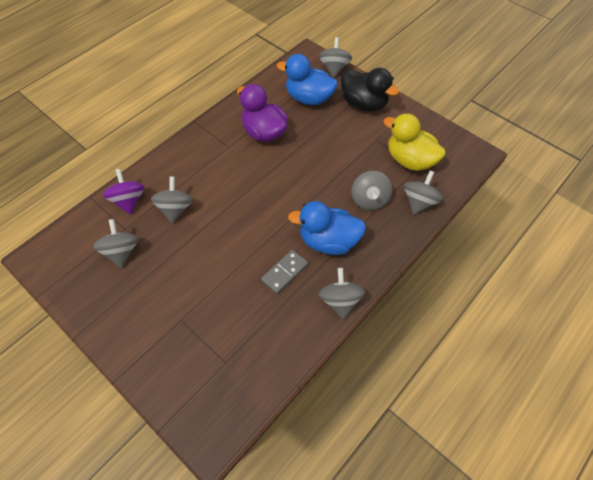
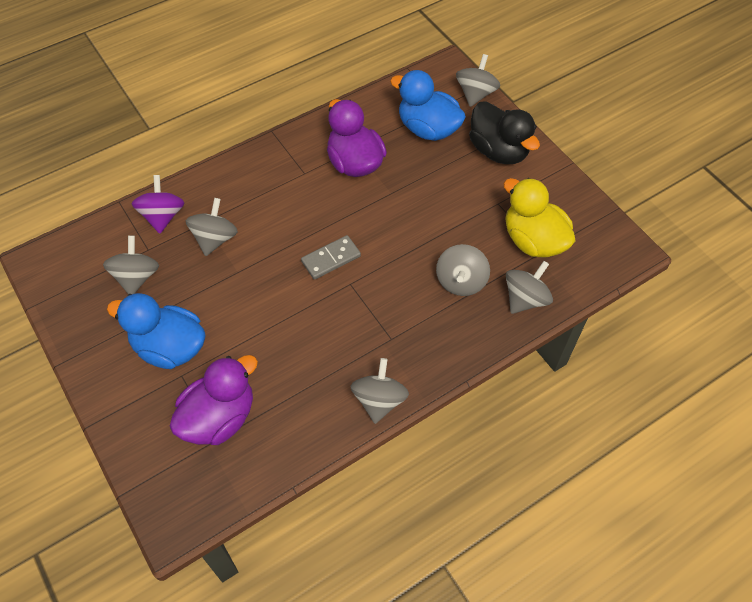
camera: 15 degrees right, 0 degrees up
grey domino [261,250,308,294] -> grey domino moved to [301,235,361,280]
blue duck [288,201,366,255] -> blue duck moved to [107,293,205,369]
none -> purple duck [170,355,258,445]

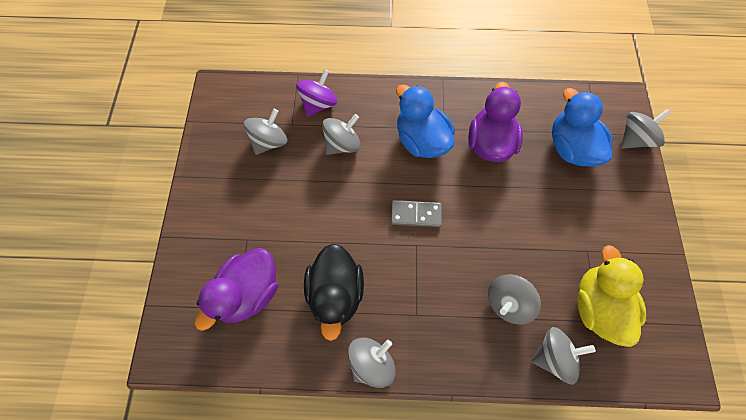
camera: 35 degrees right, 10 degrees up
blue duck [107,293,205,369] -> blue duck moved to [396,84,455,158]
purple duck [170,355,258,445] -> purple duck turned 135 degrees clockwise [195,248,278,331]
black duck [469,101,540,164] -> black duck moved to [304,244,364,341]

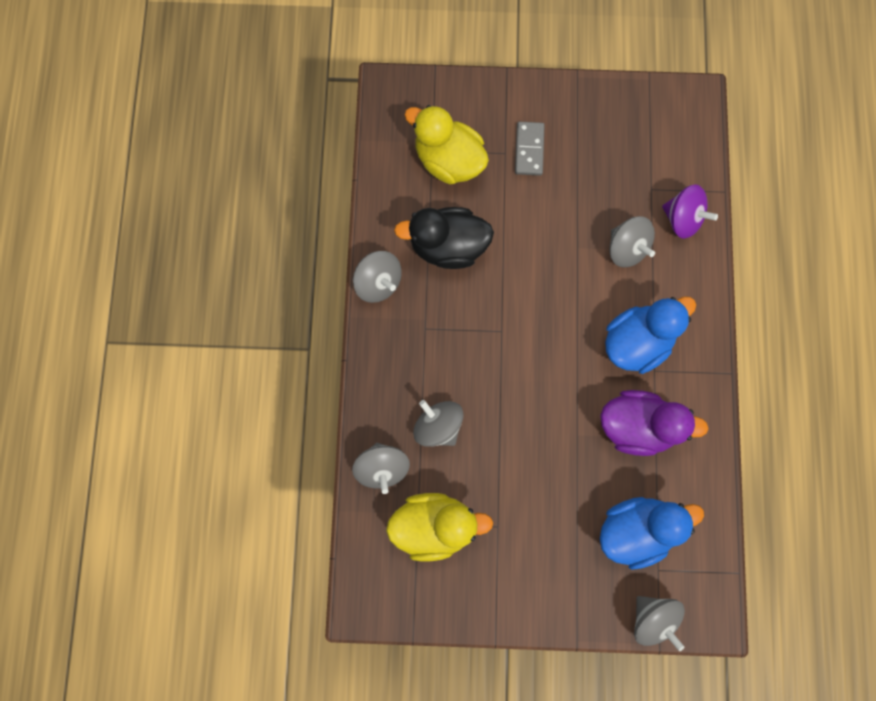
camera: 90 degrees right, 10 degrees up
purple duck [195,248,278,331] -> yellow duck [405,105,489,185]
grey spinning top [244,109,287,155] -> none
grey domino [391,200,442,227] -> grey domino moved to [515,121,545,176]

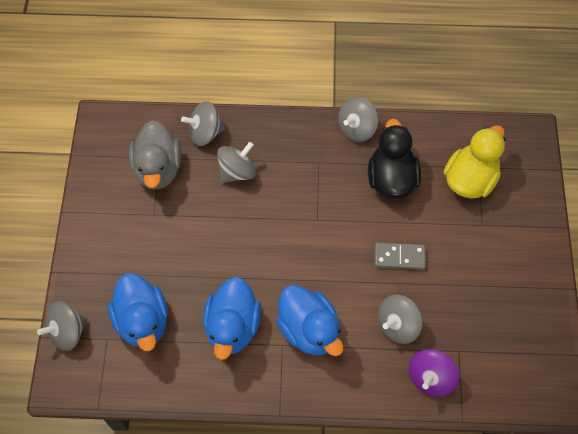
camera: 90 degrees right, 15 degrees down
yellow duck [386,493,493,561] -> grey duck [129,120,181,190]
grey domino [515,121,545,176] -> grey domino moved to [374,243,426,270]
purple duck [600,390,709,456] -> blue duck [203,277,261,360]

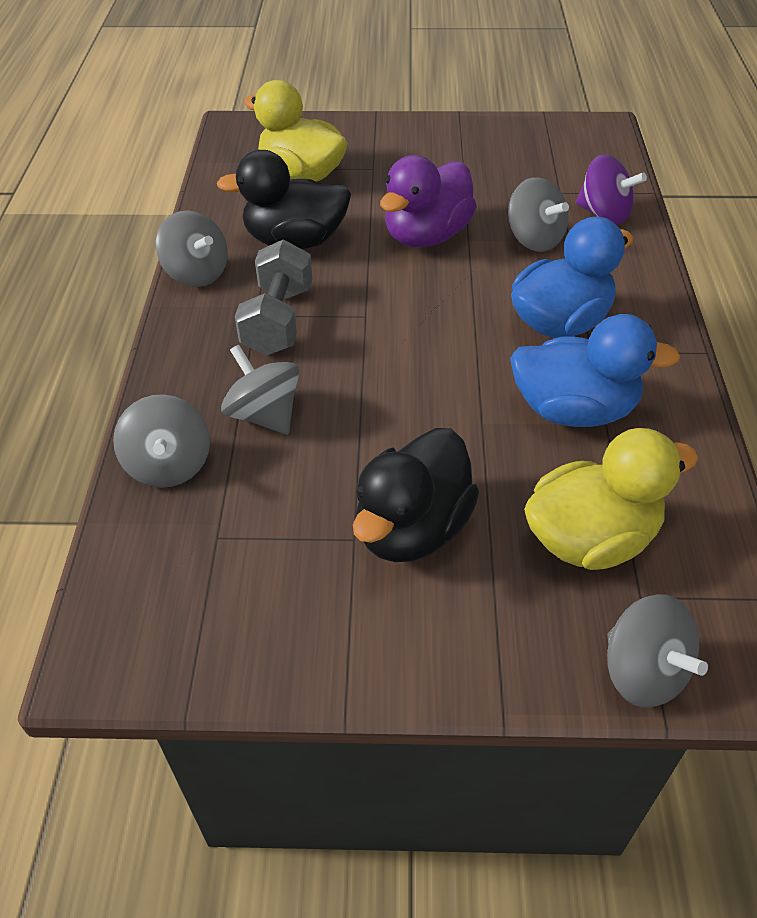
camera: 90 degrees left, 15 degrees down
blue duck [108,273,168,351] -> yellow duck [524,428,698,570]
grey duck [129,120,181,190] -> none
grey domino [374,243,426,270] -> purple duck [380,155,477,247]
none -> grey dumbbell [235,239,313,356]
none -> black duck [353,428,479,562]

